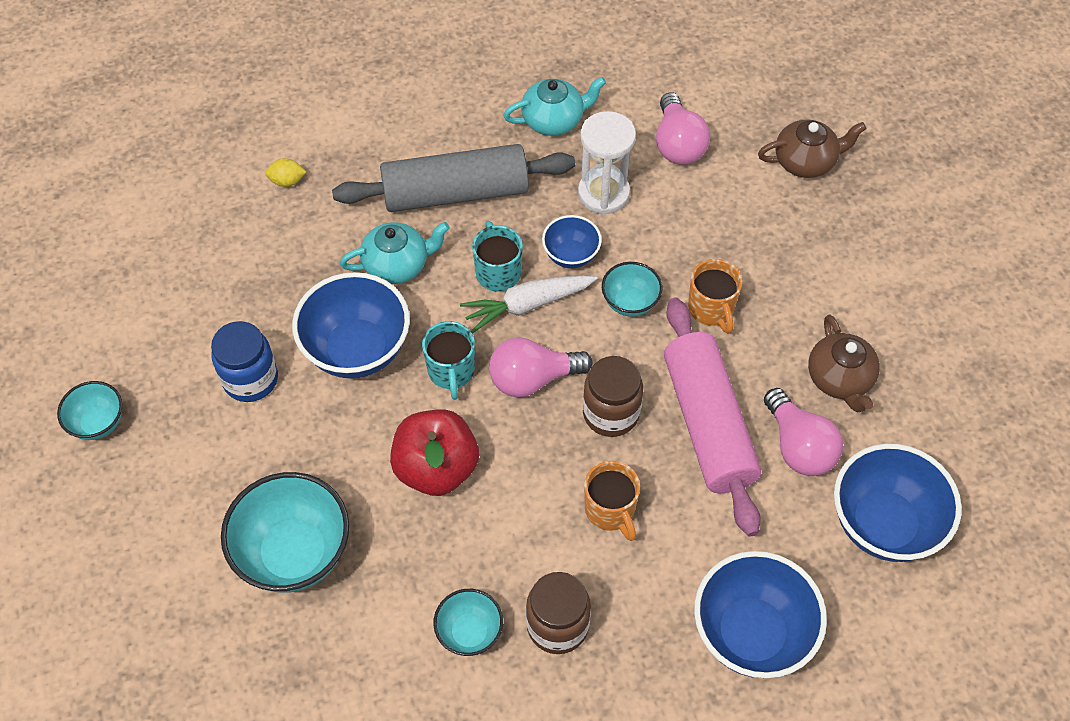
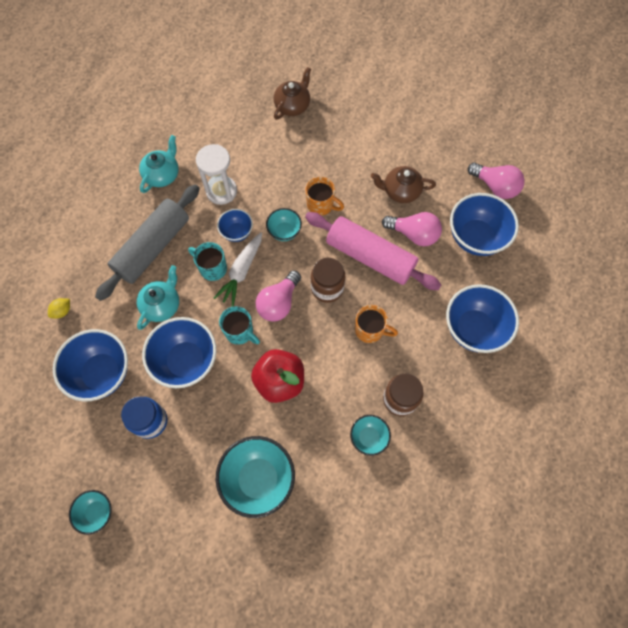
camera: 45 degrees left, 10 degrees up
pink light bulb [656,92,710,165] -> pink light bulb moved to [468,163,525,199]
brown teapot [808,315,880,412] -> brown teapot turned 150 degrees clockwise [371,166,436,203]
none -> blue bowl [53,329,128,402]

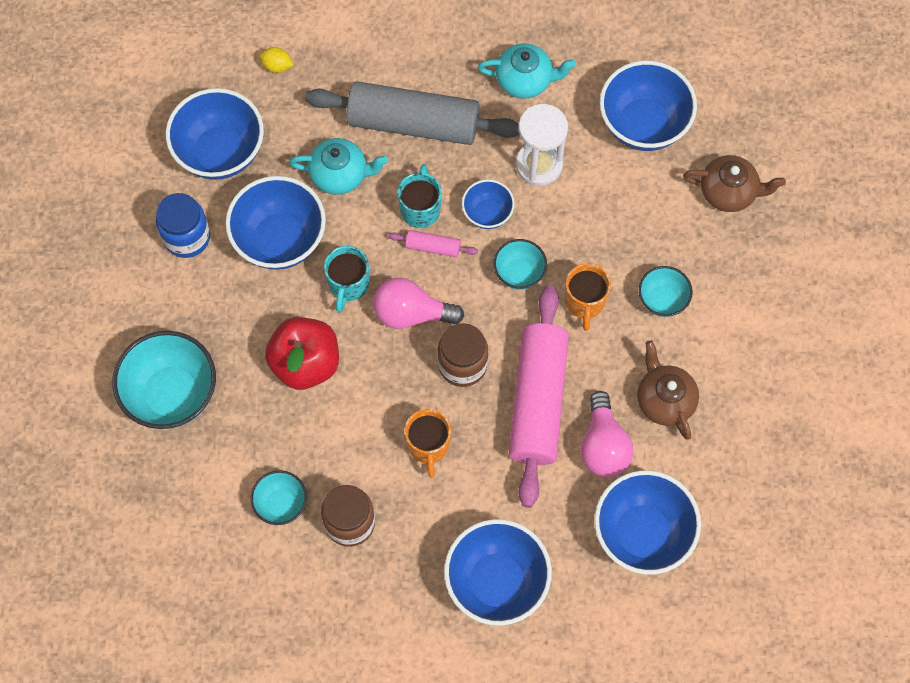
camera: 65 degrees right, 0 degrees up
turquoise bowl [69,490,112,535] -> turquoise bowl moved to [639,266,693,317]
white carrot [214,233,262,307] -> pink rolling pin [388,230,478,257]
pink light bulb [468,163,525,199] -> none
none -> blue bowl [600,61,697,151]

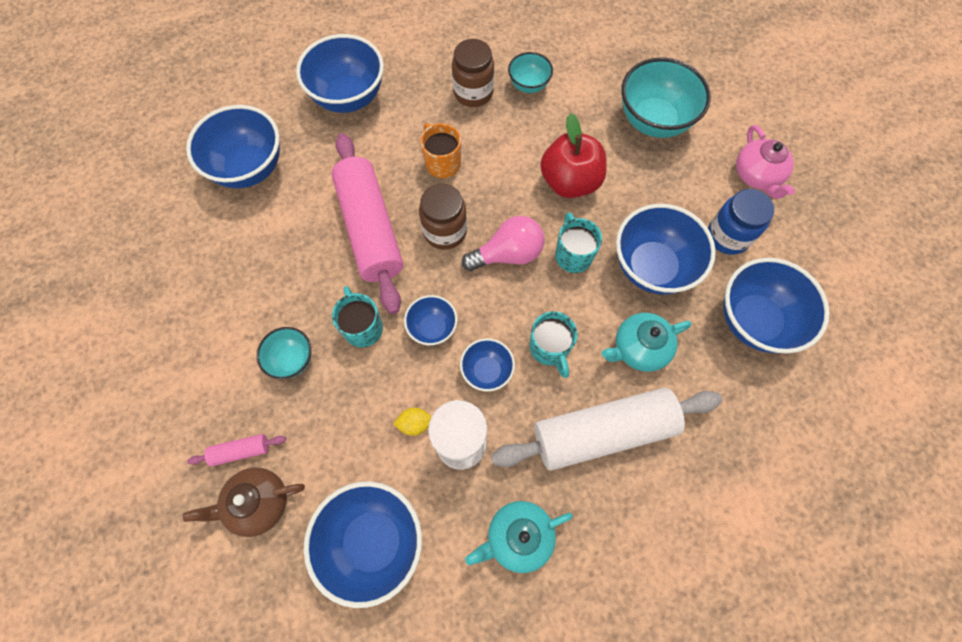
camera: 155 degrees right, 0 degrees up
yellow lemon [259,47,293,73] -> yellow lemon moved to [393,408,432,436]
grey rolling pin [305,81,520,145] -> white rolling pin [491,388,722,470]
pink rolling pin [388,230,478,257] -> pink rolling pin moved to [187,434,286,466]
turquoise bowl [494,239,547,289] -> blue bowl [404,295,457,345]
orange mug [565,263,611,331] -> turquoise mug [332,286,383,347]
pink light bulb [580,391,634,477] -> none
brown teapot [637,341,699,440] -> none
none -> pink teapot [736,125,795,199]

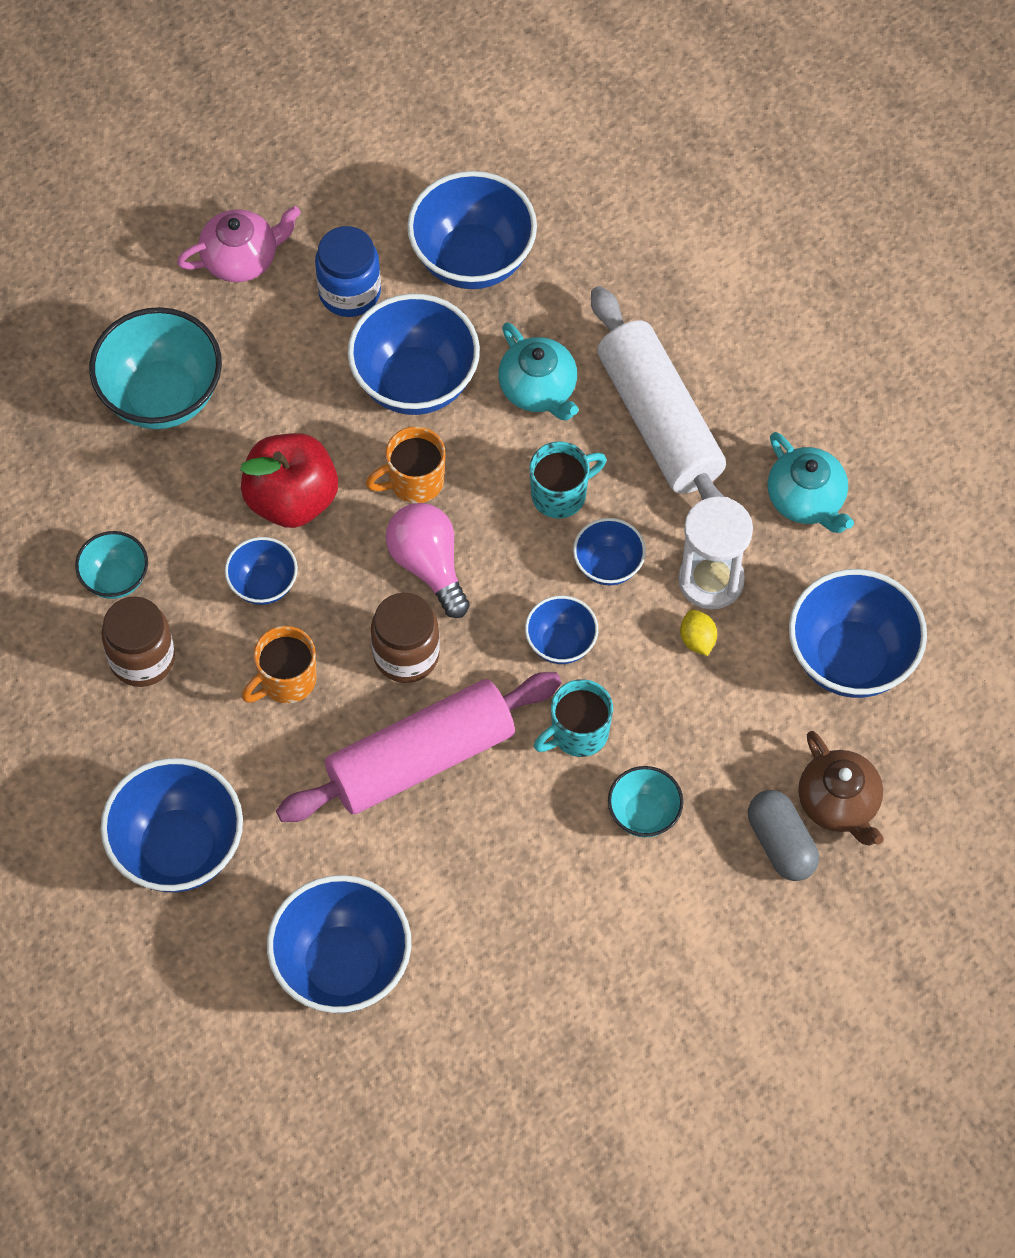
camera: 100 degrees left, 5 degrees down
pink rolling pin [187,434,286,466] -> grey capsule [748,790,819,881]
turquoise mug [555,212,602,273] -> orange mug [366,426,445,503]
none -> blue bowl [225,537,298,605]

